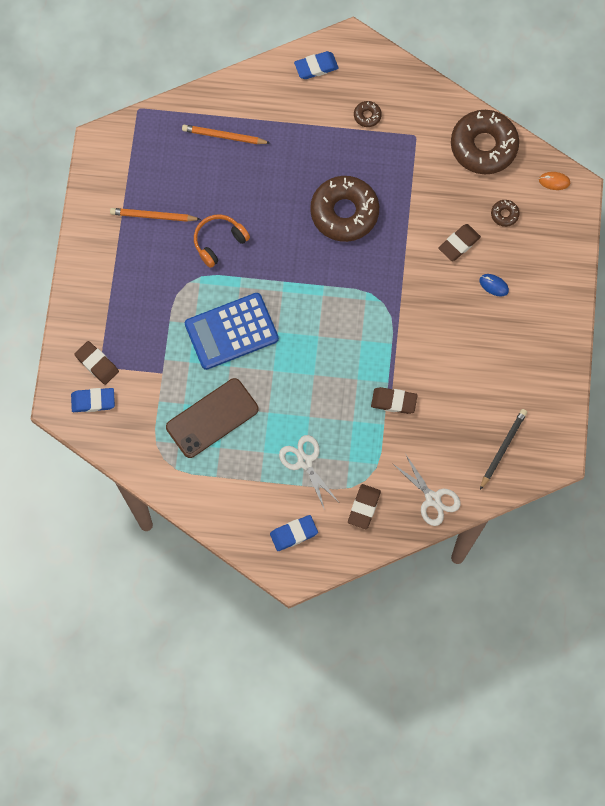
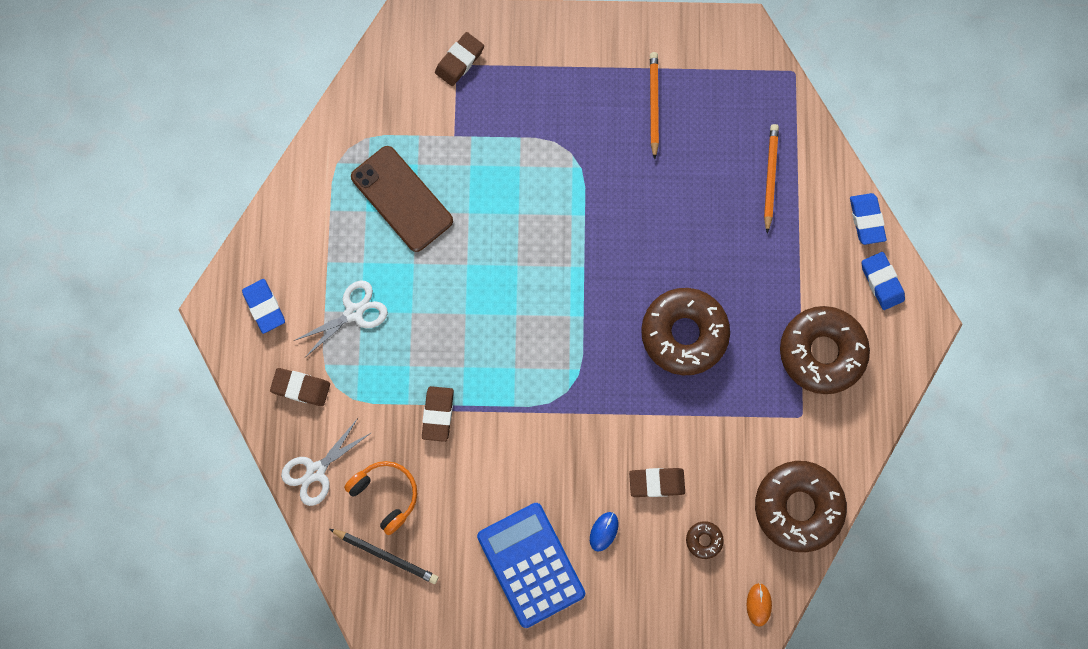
camera: 85 degrees right, 5 degrees up
blue eraser [71,388,115,412] -> blue eraser moved to [850,193,887,245]
blue calculator [185,293,279,370] -> blue calculator moved to [477,503,585,628]
orange headphones [194,215,250,268] -> orange headphones moved to [344,461,417,535]
brown donut [354,101,382,127] -> brown donut [780,306,870,394], size x2.43
brown eraser [438,224,481,261] -> brown eraser turned 45 degrees counterclockwise [629,468,685,497]

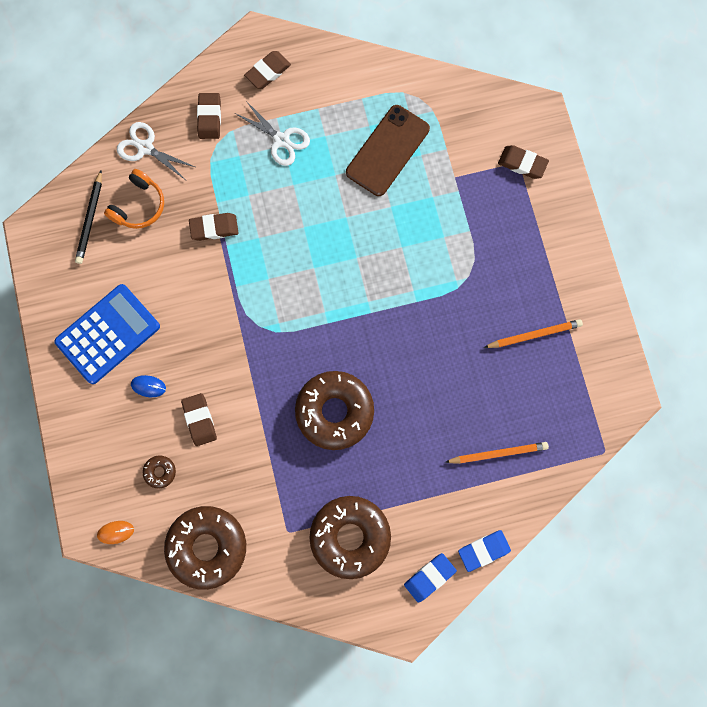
camera: 75 degrees right, 0 degrees up
blue eraser [242,279,285,334] -> brown eraser [244,51,291,89]

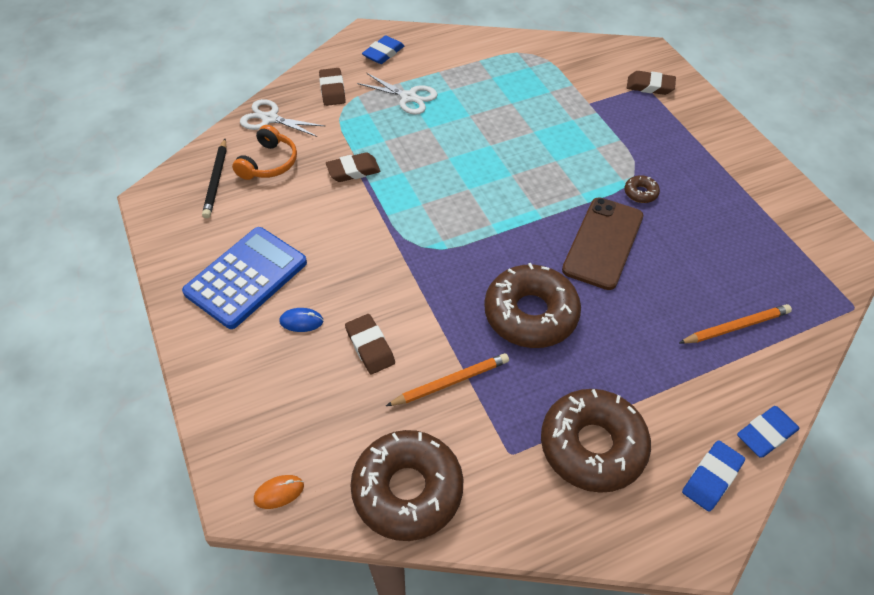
camera: 10 degrees left, 25 degrees down
brown donut [143,456,176,489] -> brown donut moved to [624,175,660,203]
brown eraser [244,51,291,89] -> blue eraser [362,36,404,64]
brown phone [346,105,430,196] -> brown phone moved to [562,197,643,290]
orange pencil [483,319,583,348] -> orange pencil moved to [386,353,509,406]

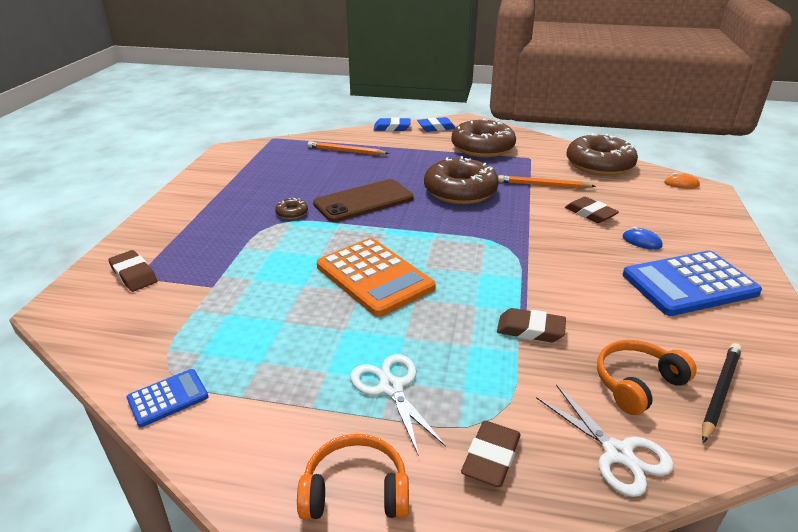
camera: 145 degrees left, 20 degrees down
brown eraser [345,314,395,374] -> brown eraser turned 45 degrees counterclockwise [565,197,619,223]
blue eraser [362,36,404,64] -> orange headphones [297,434,409,520]
none -> blue calculator [127,369,209,427]
none -> orange calculator [317,238,436,317]

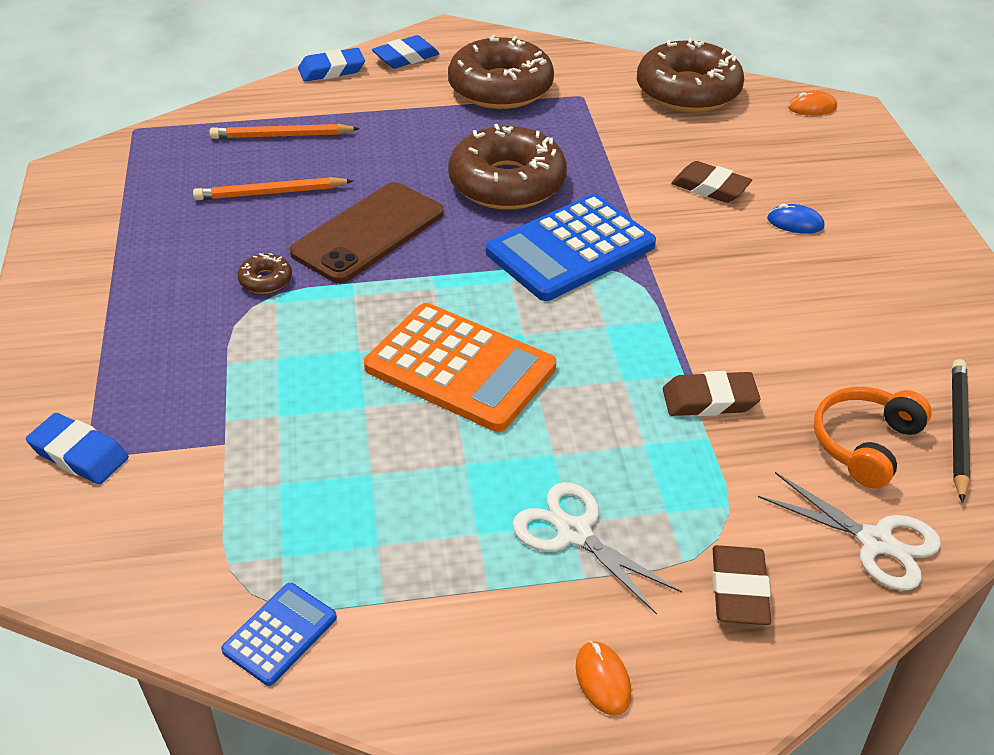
camera: 20 degrees left, 10 degrees up
brown eraser [108,250,157,292] -> blue eraser [26,413,129,484]
orange headphones [297,434,409,520] -> orange mouse [576,641,631,716]
orange pencil [498,175,596,189] -> orange pencil moved to [193,177,353,200]
blue calculator [623,251,762,316] -> blue calculator moved to [486,194,656,301]

